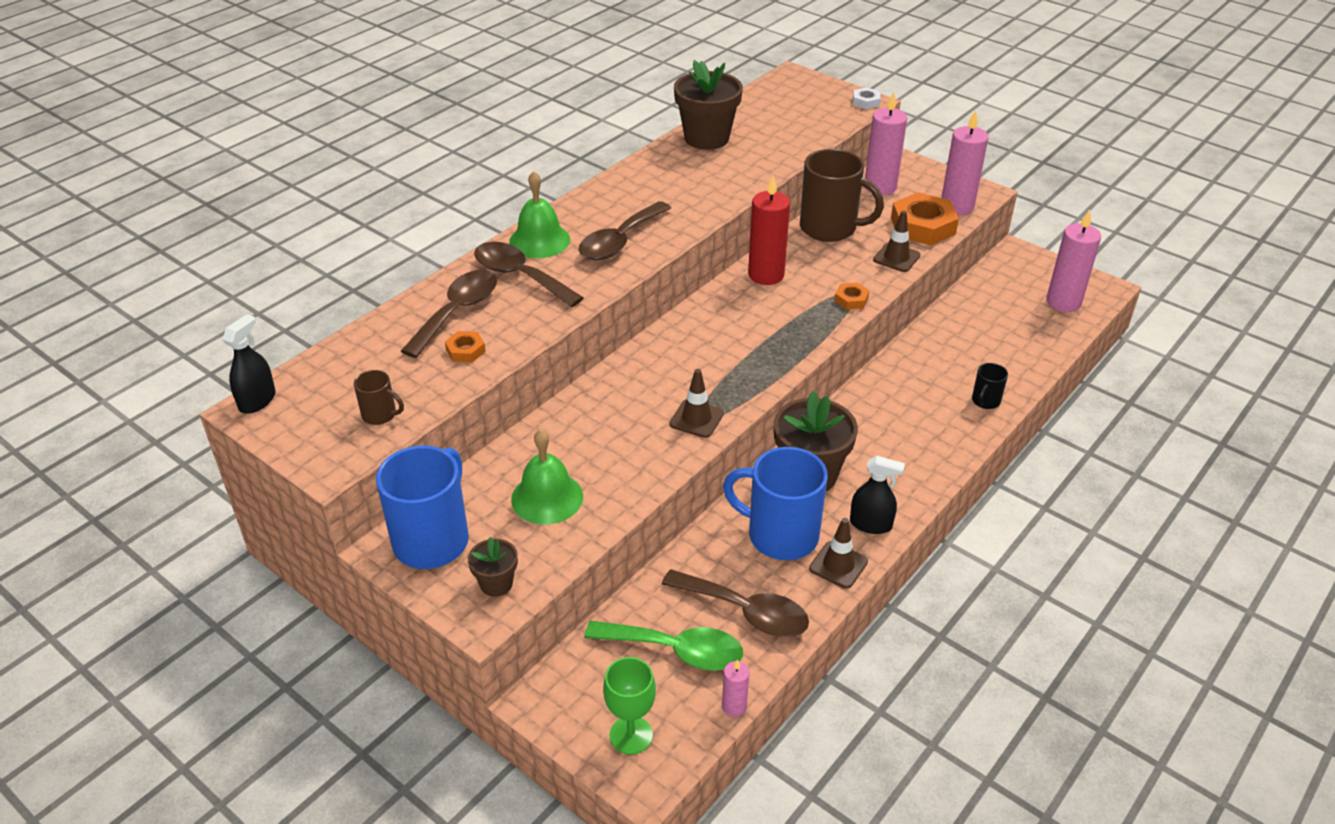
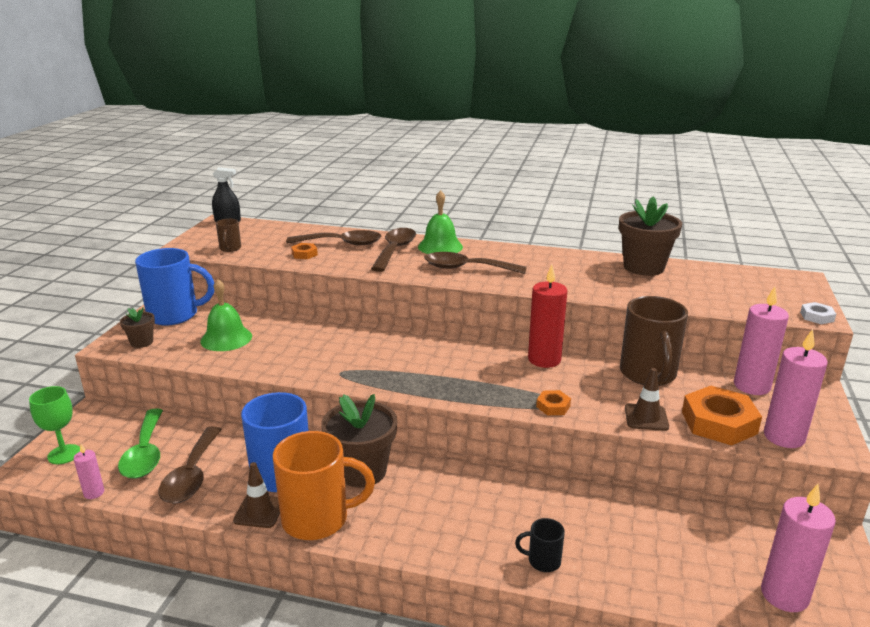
camera: 65 degrees right, 15 degrees down
brown traffic cone [669,369,724,438] -> none
black spray bottle [850,456,905,534] -> orange mug [273,431,375,540]

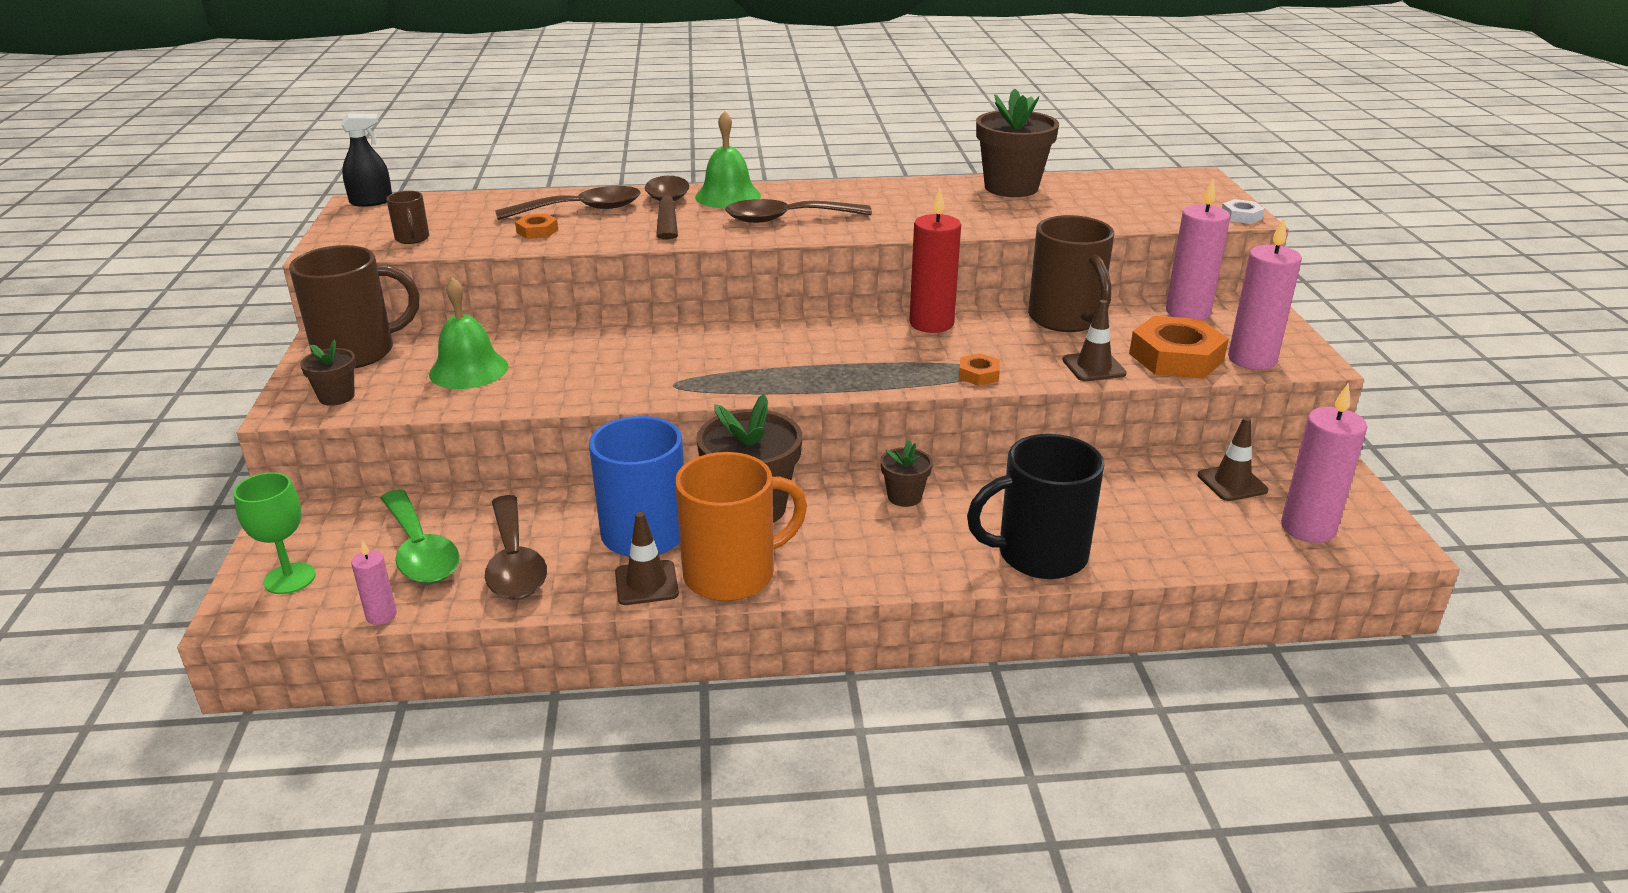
camera: 20 degrees left, 5 degrees up
blue mug [135,248,214,325] -> brown mug [289,245,420,368]
black mug [515,518,565,572] -> black mug [967,434,1104,579], size x2.17
none -> brown flower pot [881,440,933,507]
none -> brown traffic cone [1198,417,1268,501]

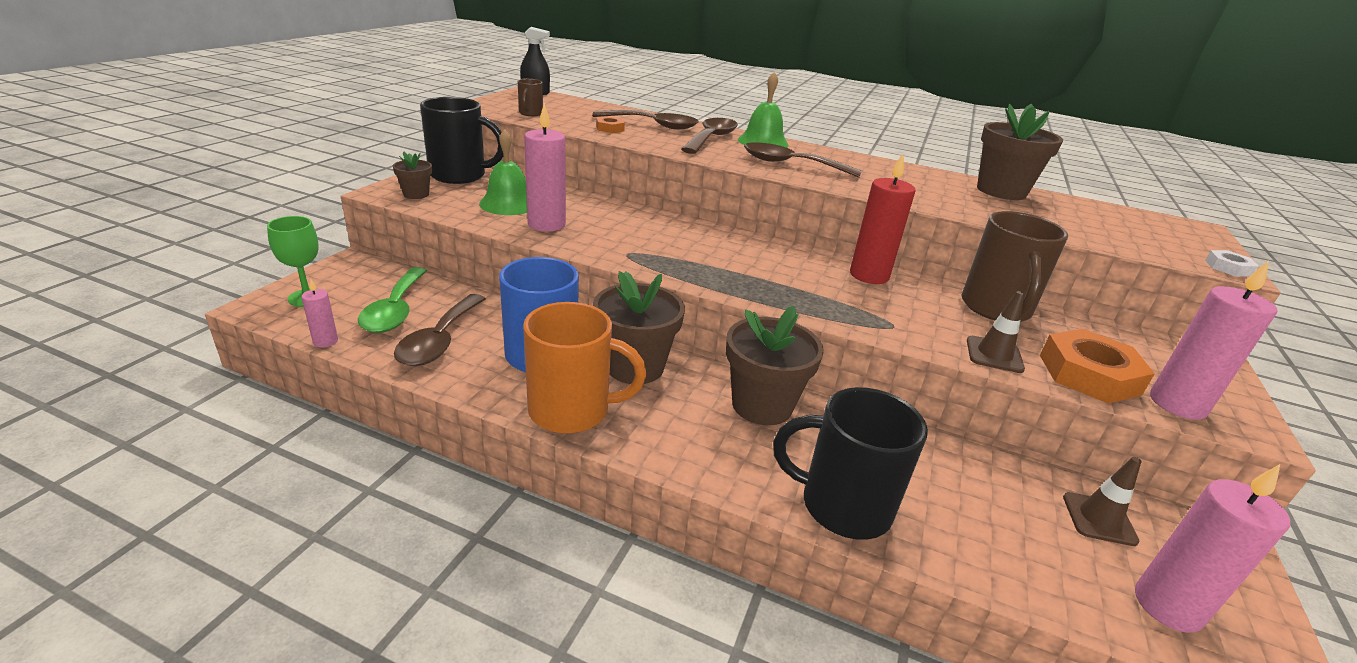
camera: 25 degrees right, 0 degrees up
brown mug [289,245,420,368] -> black mug [420,97,503,184]
brown traffic cone [615,512,679,605] -> none
brown flower pot [881,440,933,507] -> brown flower pot [726,306,824,425], size x1.96
orange nut [959,353,1000,386] -> none
pink candle [1166,179,1230,320] -> pink candle moved to [524,103,566,232]

